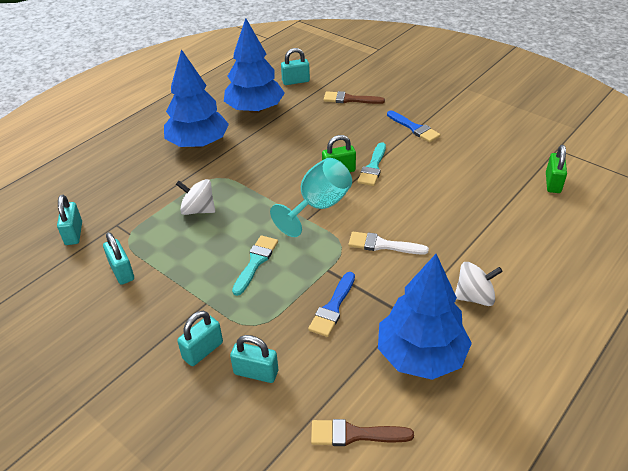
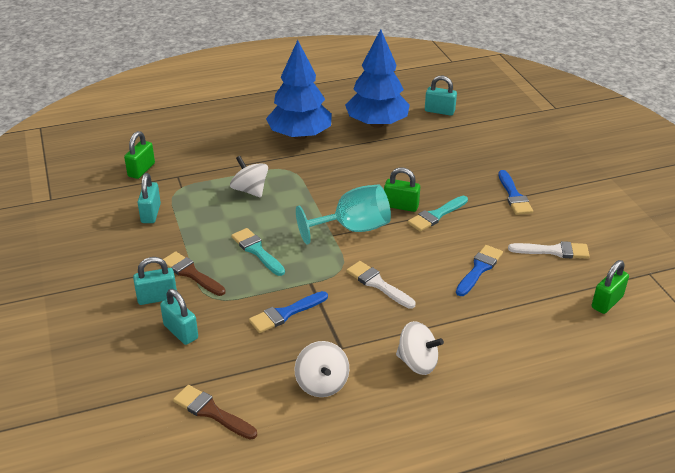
camera: 30 degrees right, 5 degrees down
turquoise padlock [57,195,82,245] -> green padlock [124,131,155,179]
turquoise brush [232,235,278,296] -> turquoise brush turned 90 degrees counterclockwise [231,228,285,276]
brown brush [324,91,385,104] -> brown brush moved to [163,251,226,296]
blue tree [378,254,472,380] -> white spinning top [294,341,349,397]
none -> blue brush [456,245,503,296]
none -> white brush [508,241,590,258]

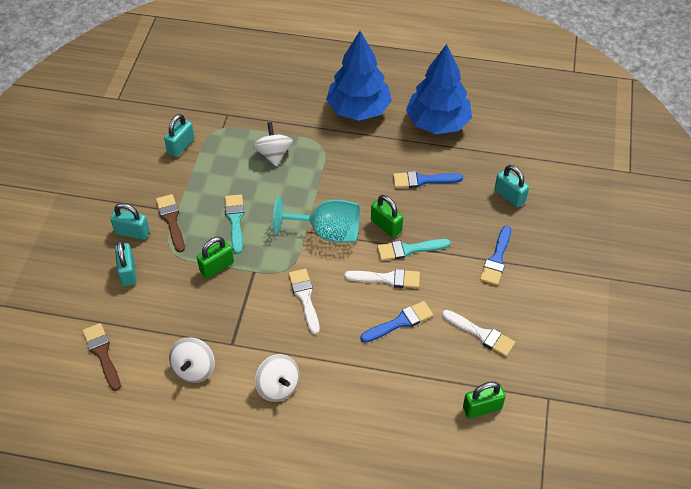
camera: 30 degrees right, 15 degrees up
green padlock [124,131,155,179] -> green padlock moved to [197,237,234,278]
blue brush [249,291,328,333] -> blue brush moved to [393,171,463,188]
turquoise padlock [425,76,457,116] -> turquoise padlock moved to [495,165,529,207]
none -> white brush [344,269,420,288]

